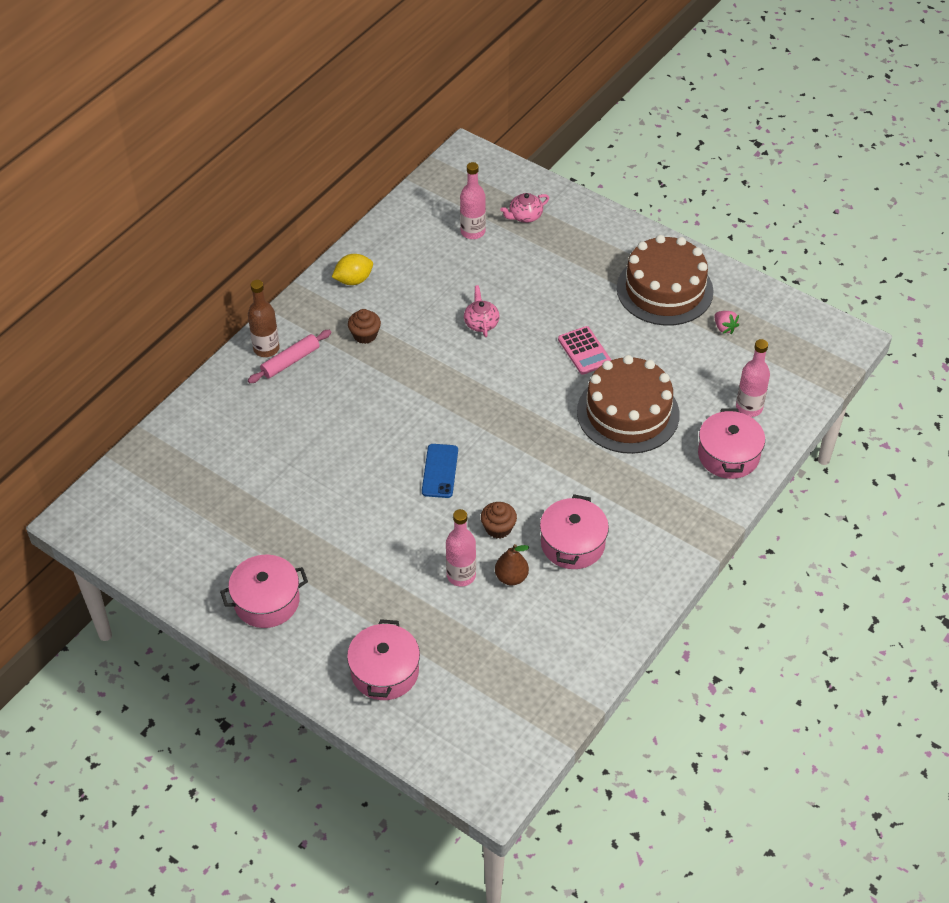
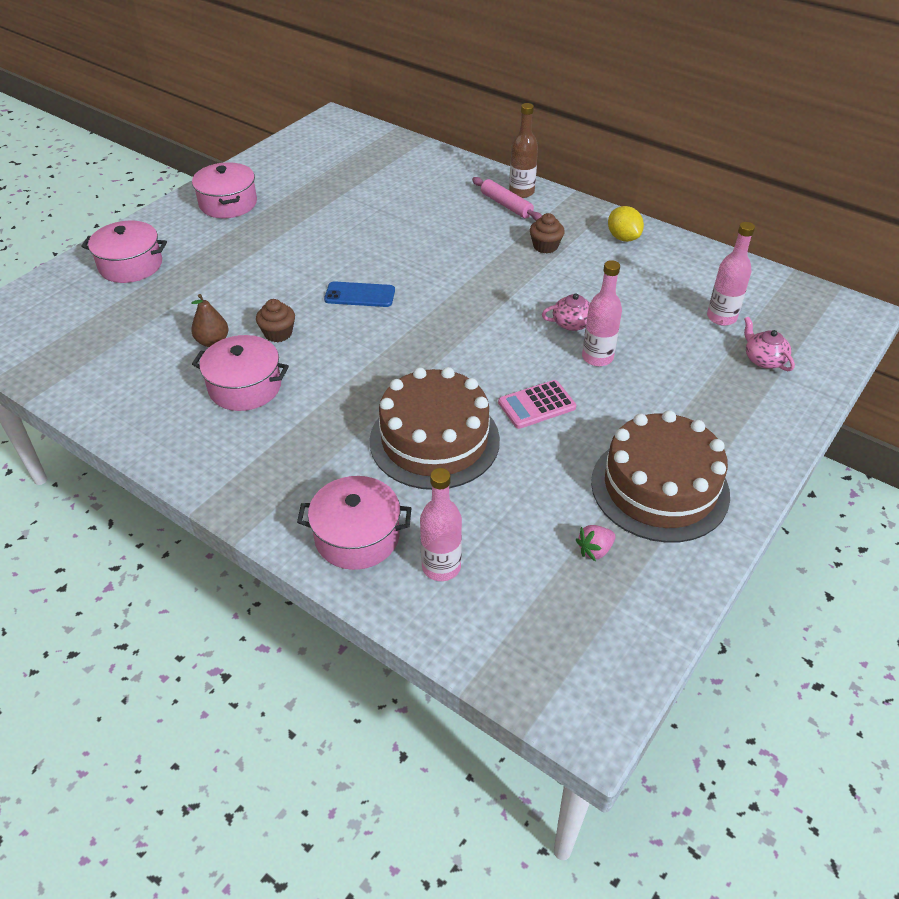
camera: 90 degrees right, 5 degrees down
pink bottle [446,509,476,587] -> pink bottle moved to [582,260,622,366]

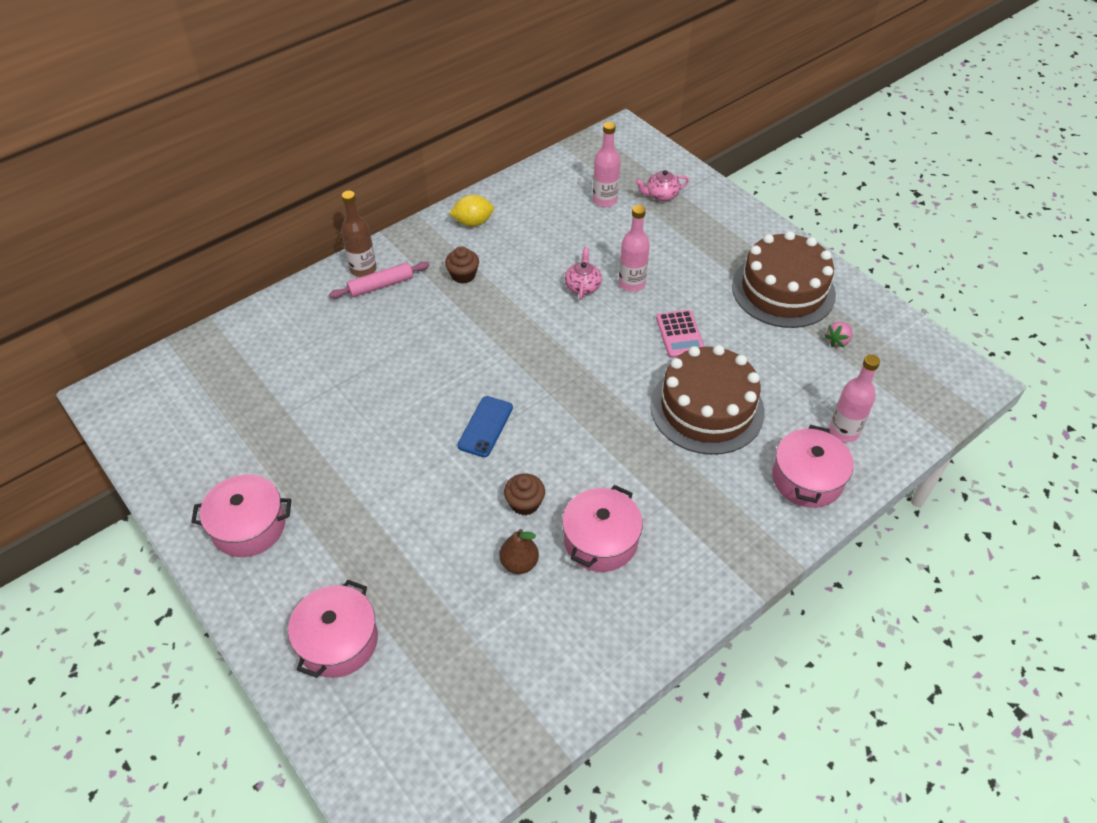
camera: 75 degrees left, 5 degrees up
pink strawberry [576,525,615,561] -> pink strawberry turned 60 degrees clockwise [824,322,852,347]

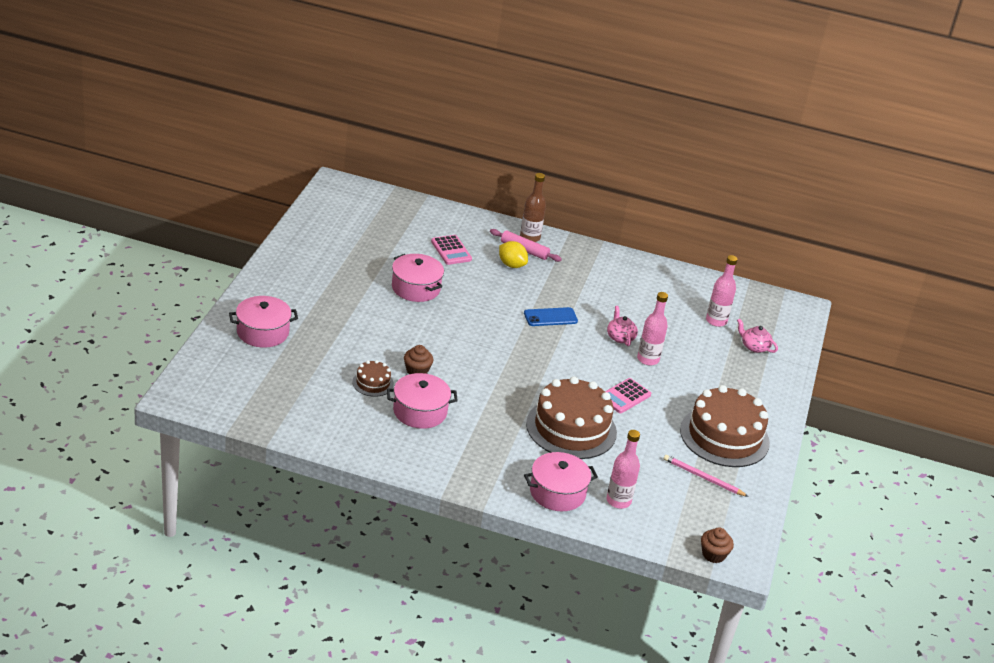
camera: 50 degrees right, 15 degrees down
pink pot [191,475,291,557] -> pink pot moved to [392,254,444,302]
brown cupcake [445,246,479,284] -> brown cupcake moved to [701,528,734,563]
yellow lemon [449,195,494,226] -> yellow lemon moved to [499,241,528,268]
blue phone [457,396,513,457] -> blue phone moved to [524,307,578,326]
brown pear [499,529,539,574] -> brown cake [352,360,394,397]
pink teapot [565,247,602,300] -> pink teapot turned 75 degrees counterclockwise [607,306,638,346]
pink strawberry [824,322,852,347] -> pink pencil [664,455,749,497]
none -> pink calculator [431,235,472,265]

